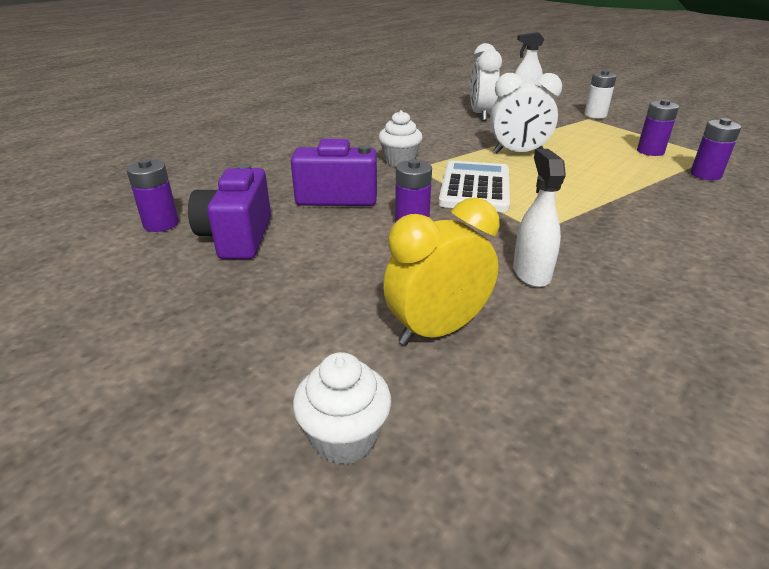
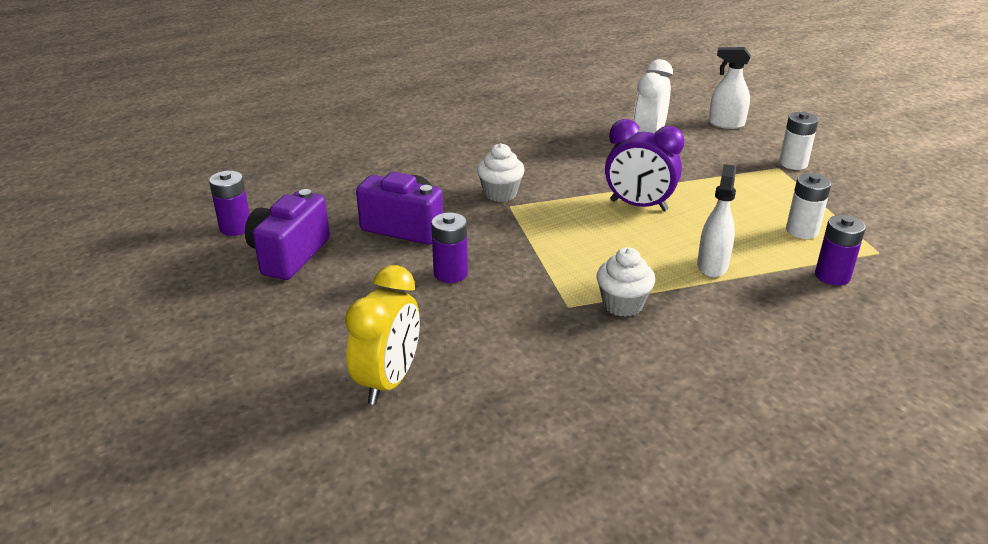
camera: 20 degrees right, 0 degrees up
white cupcake [293,352,391,465] -> white cupcake moved to [596,247,655,317]
yellow clock [383,198,500,345] -> yellow clock turned 120 degrees clockwise [345,265,420,405]
white calculator [439,161,510,212] -> none
white clock [490,73,562,154] -> purple clock [605,119,685,211]
white spray bottle [513,149,566,287] -> white spray bottle moved to [697,164,736,278]
purple battery [637,99,679,156] -> white battery [786,173,831,239]

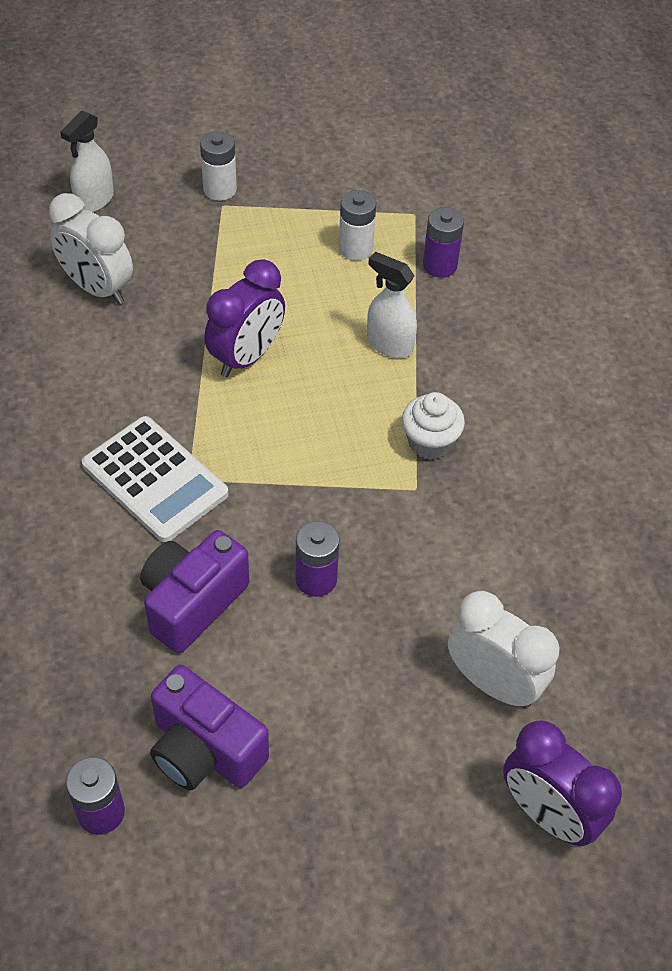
camera: 75 degrees left, 20 degrees up
yellow clock [345,265,420,405] -> white clock [448,591,559,708]
white cupcake [477,143,525,202] -> white calculator [82,416,229,543]
none -> purple clock [503,720,622,846]

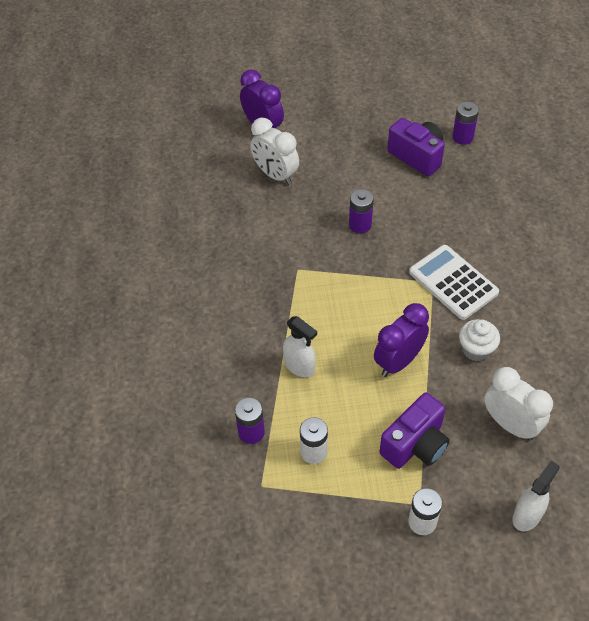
camera: 170 degrees left, 0 degrees up
purple camera [140,530,249,654] -> purple camera moved to [380,393,450,469]
white cupcake [402,392,465,460] -> white cupcake moved to [459,319,500,362]

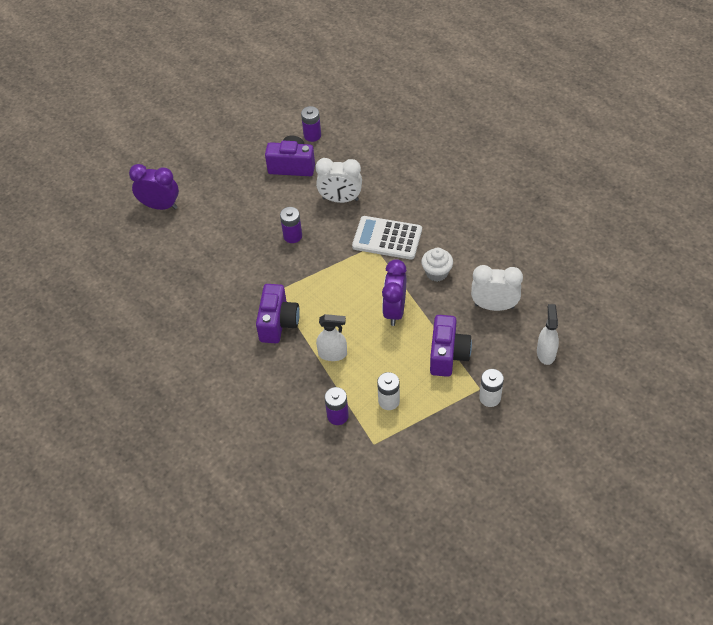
camera: 35 degrees left, 0 degrees up
white clock [250,118,299,185] -> white clock moved to [315,158,362,203]
none -> purple camera [256,284,300,343]

